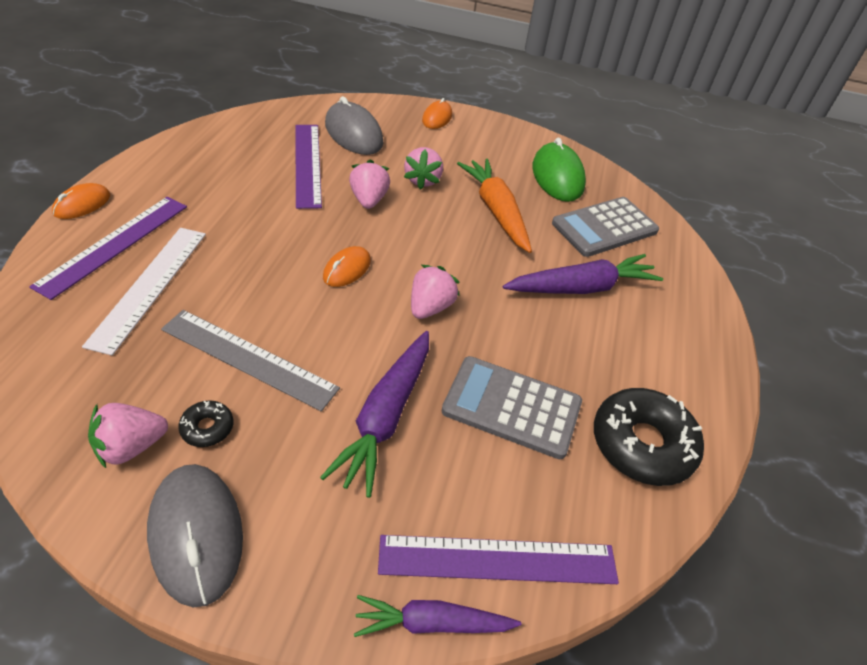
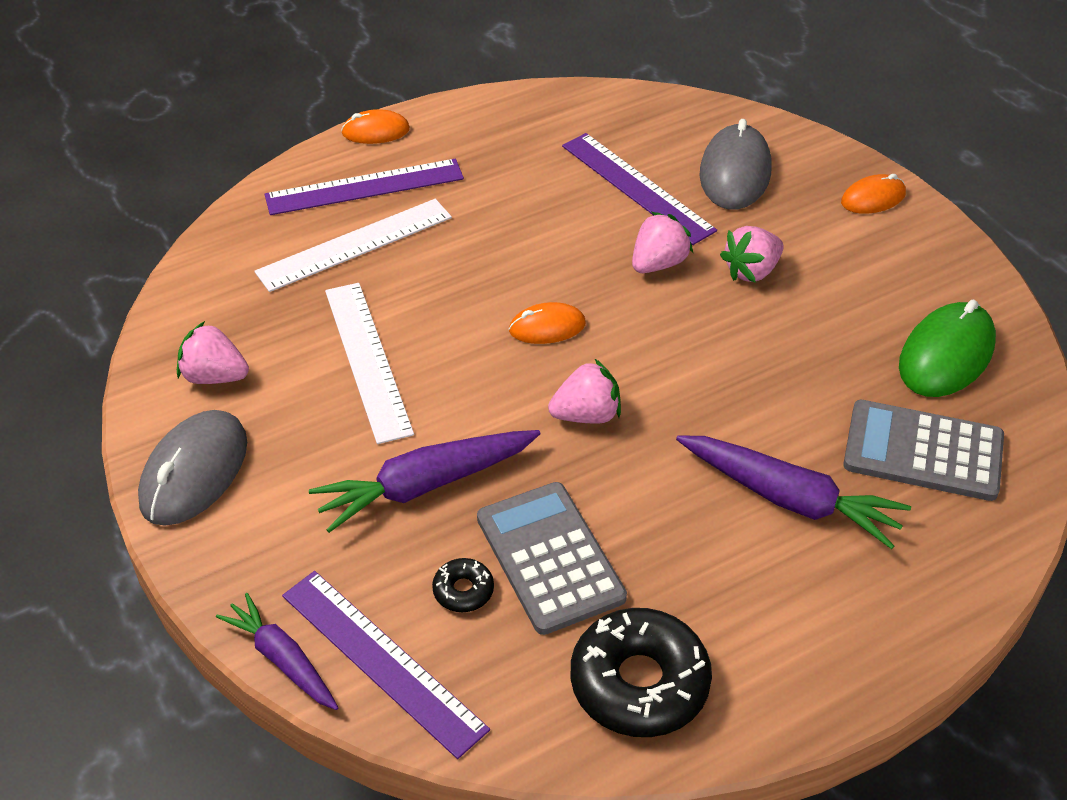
camera: 50 degrees right, 0 degrees up
grey ruler [161,310,340,411] -> white ruler [325,283,414,444]
black donut [178,400,233,447] -> black donut moved to [432,558,494,612]
purple ruler [296,125,322,209] -> purple ruler turned 75 degrees counterclockwise [562,133,717,245]
orange carrot [457,158,532,253] -> none

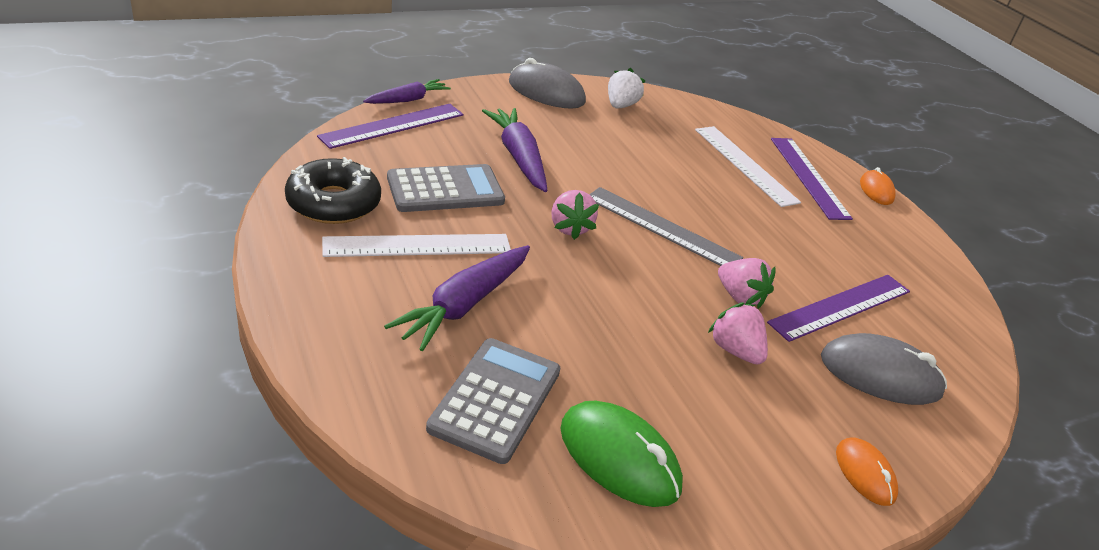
camera: 90 degrees right, 10 degrees down
pink strawberry [177,321,249,384] -> white strawberry [608,68,645,108]
white ruler [325,283,414,444] -> white ruler moved to [322,234,511,257]
black donut [432,558,494,612] -> none
orange mouse [509,302,586,344] -> grey ruler [589,187,743,266]

